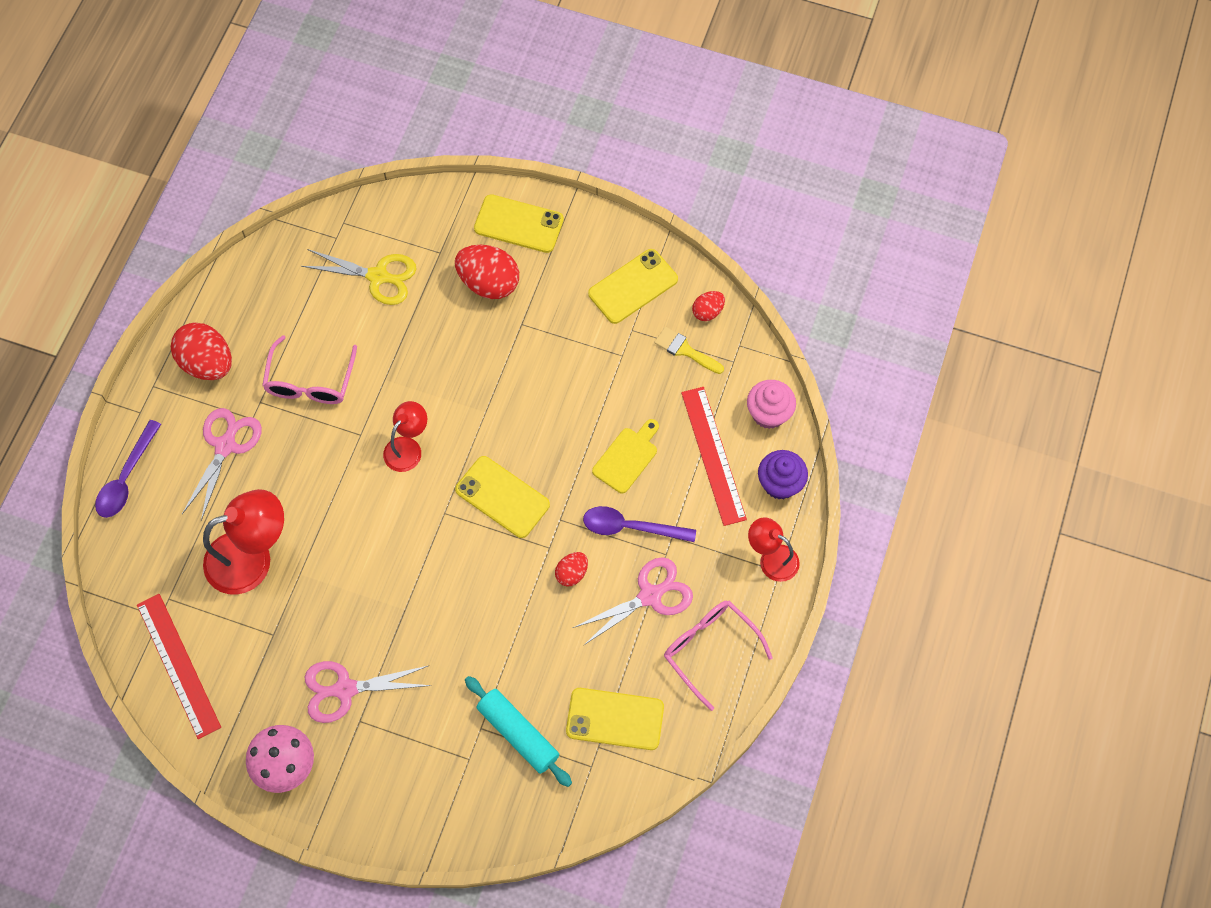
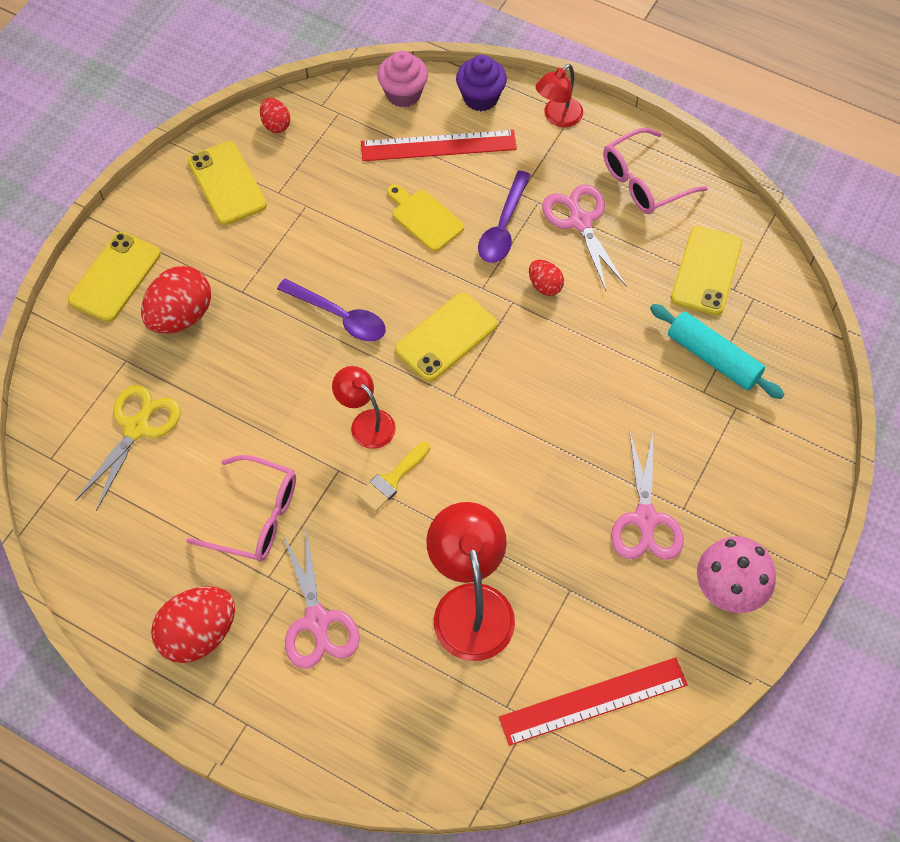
camera: 80 degrees left, 5 degrees down
purple spoon [95,420,161,518] -> purple spoon moved to [277,279,386,341]
pink scissors [182,408,262,521] -> pink scissors turned 135 degrees counterclockwise [283,530,360,669]
turquoise rolling pin [465,676,572,787] -> turquoise rolling pin turned 75 degrees clockwise [650,304,784,399]
yellow brush [654,327,724,374] -> yellow brush moved to [357,442,430,512]

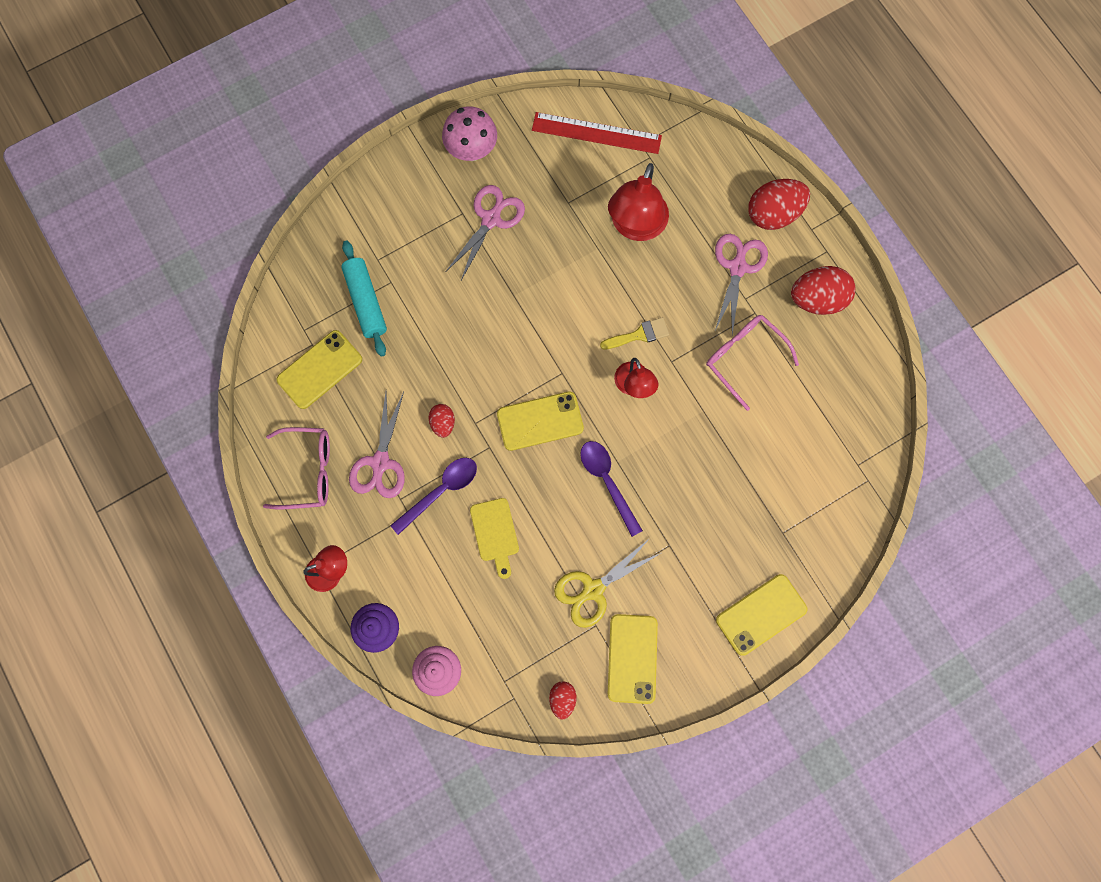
camera: 150 degrees left, 15 degrees up
yellow scissors [75,385,181,511] -> yellow scissors moved to [554,537,661,628]
red egg [141,266,211,334] -> red egg moved to [748,179,810,230]
red ruler [361,130,517,161] -> none

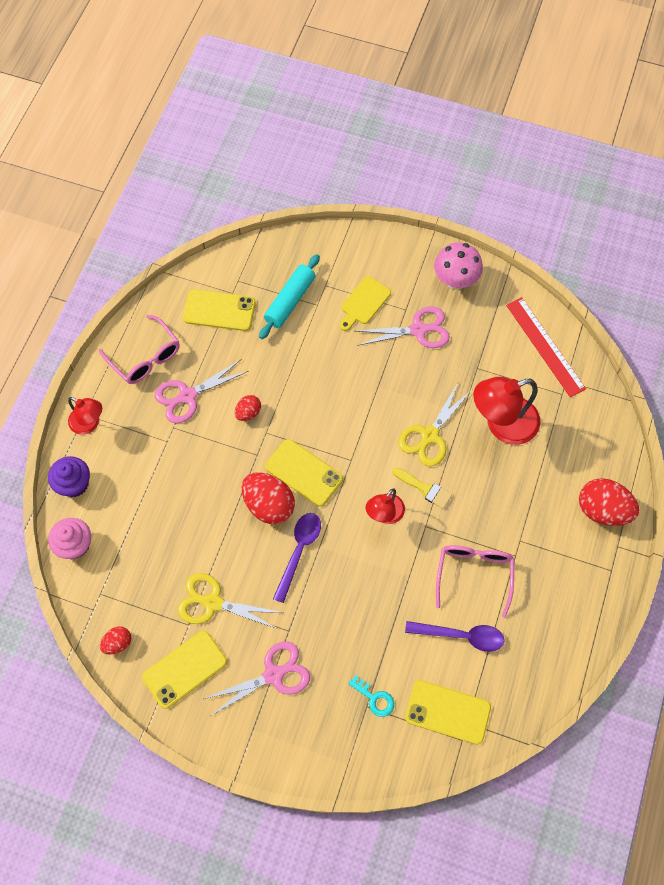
camera: 50 degrees right, 10 degrees down
purple spoon [390,458,477,535] -> purple spoon moved to [405,621,504,652]
yellow cutting board [470,498,519,579] -> yellow cutting board moved to [340,276,391,331]
pink scissors [715,234,768,335] -> pink scissors moved to [204,641,310,716]
yellow phone [716,574,807,656] -> yellow phone moved to [405,680,491,745]
red egg [791,266,855,315] -> red egg moved to [242,472,295,524]
none -> turquoise key [348,675,394,717]
none -> yellow scissors [399,383,472,467]

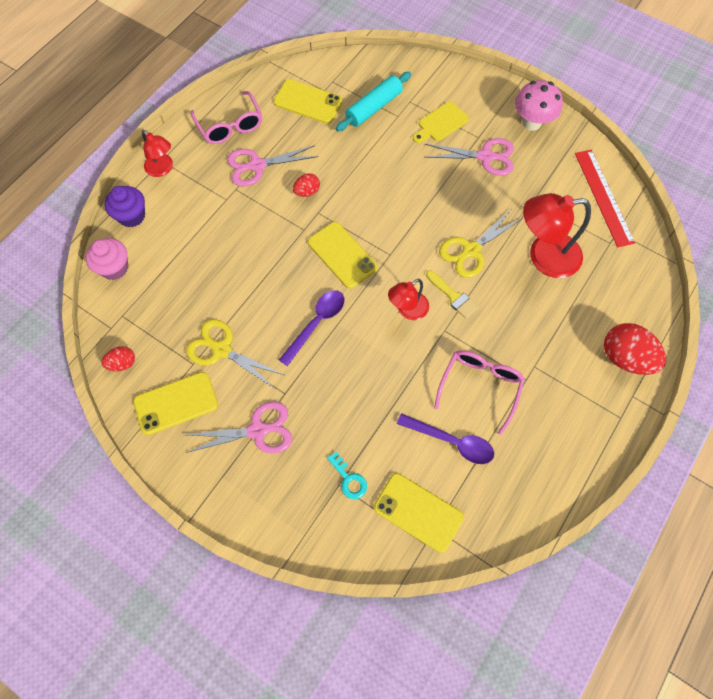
camera: 15 degrees right, 0 degrees up
red egg [242,472,295,524] -> none

